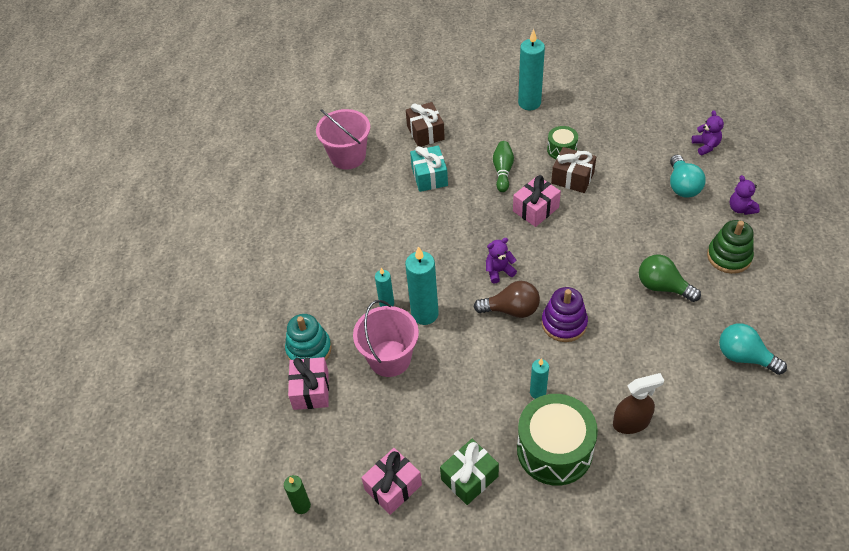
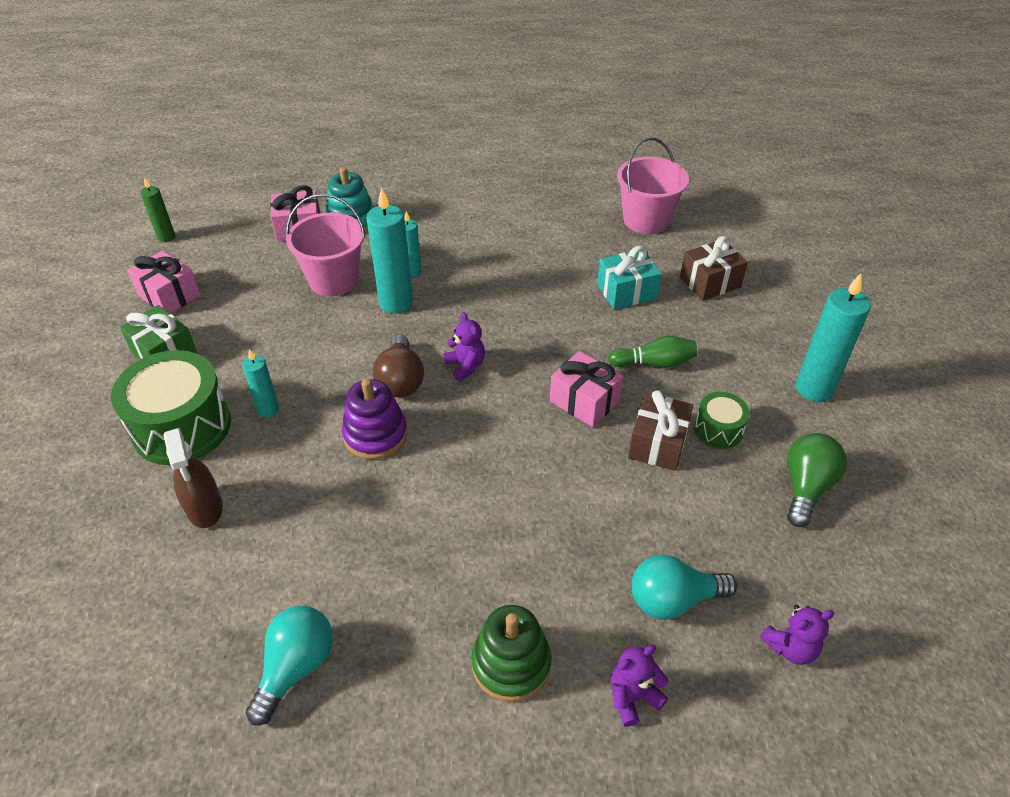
camera: 80 degrees right, 5 degrees down
green light bulb [639,254,701,302] -> green light bulb moved to [787,433,847,527]

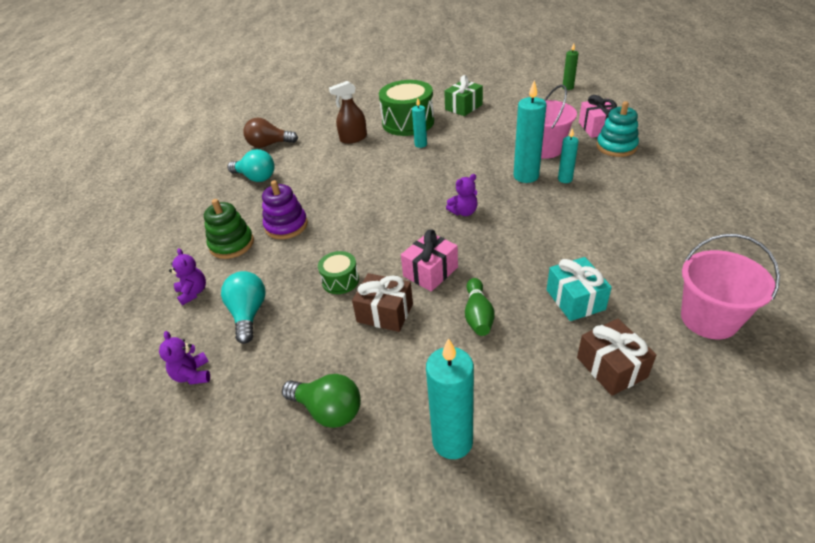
camera: 95 degrees right, 5 degrees down
pink gift [128,250,201,314] -> none
purple stacking toy [342,379,408,460] -> purple stacking toy moved to [262,180,308,239]
brown light bulb [373,335,424,397] -> brown light bulb moved to [243,118,298,148]
green drum [694,392,750,449] -> green drum moved to [318,251,359,294]

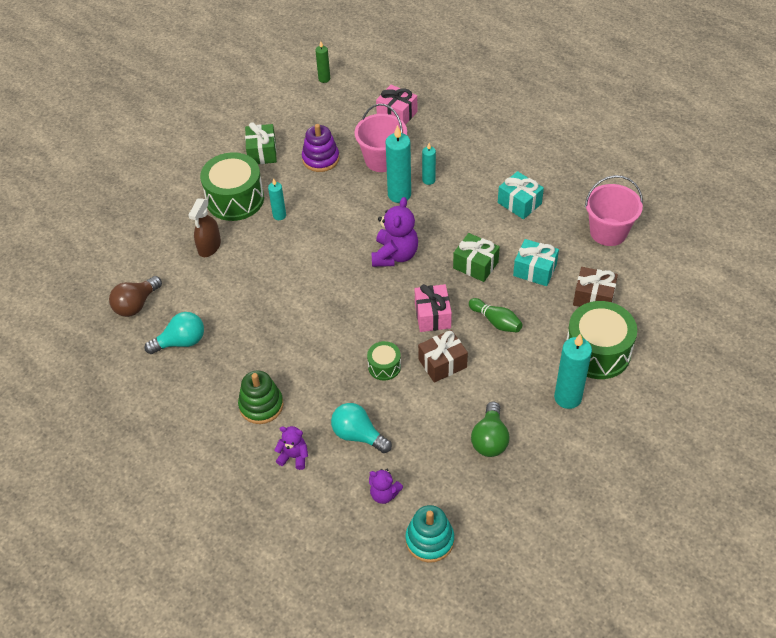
camera: 50 degrees left, 10 degrees up
purple stacking toy [262,180,308,239] -> purple stacking toy moved to [302,124,339,172]
green light bulb [282,374,361,428] -> green light bulb turned 120 degrees clockwise [471,402,510,457]
purple teddy bear [446,174,478,216] -> purple teddy bear [371,197,418,267], size x1.74
turquoise stacking toy [596,101,639,157] -> turquoise stacking toy moved to [405,505,454,563]
none -> green gift [453,233,500,282]
none -> turquoise gift [498,171,544,219]
none -> green drum [566,301,637,379]

